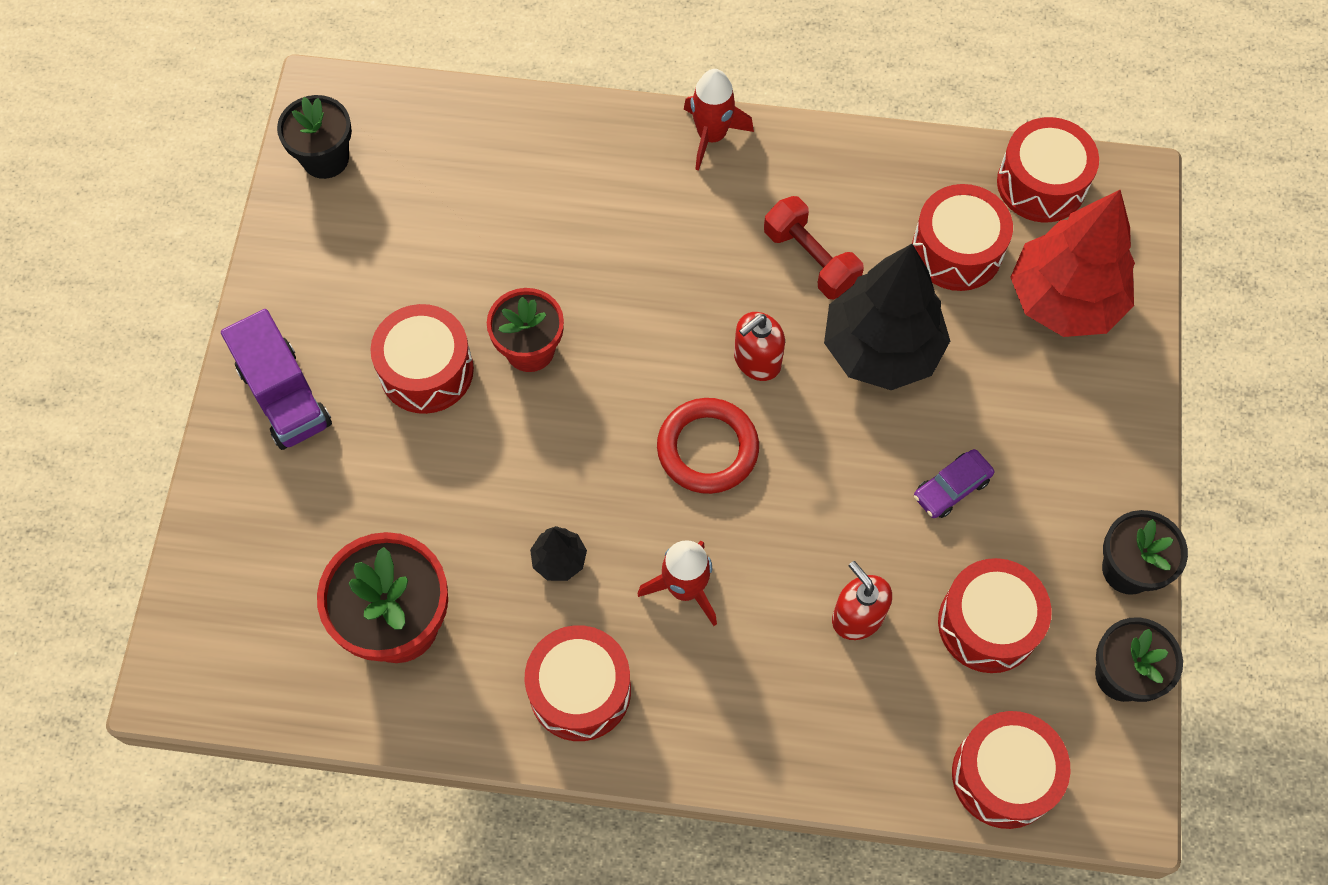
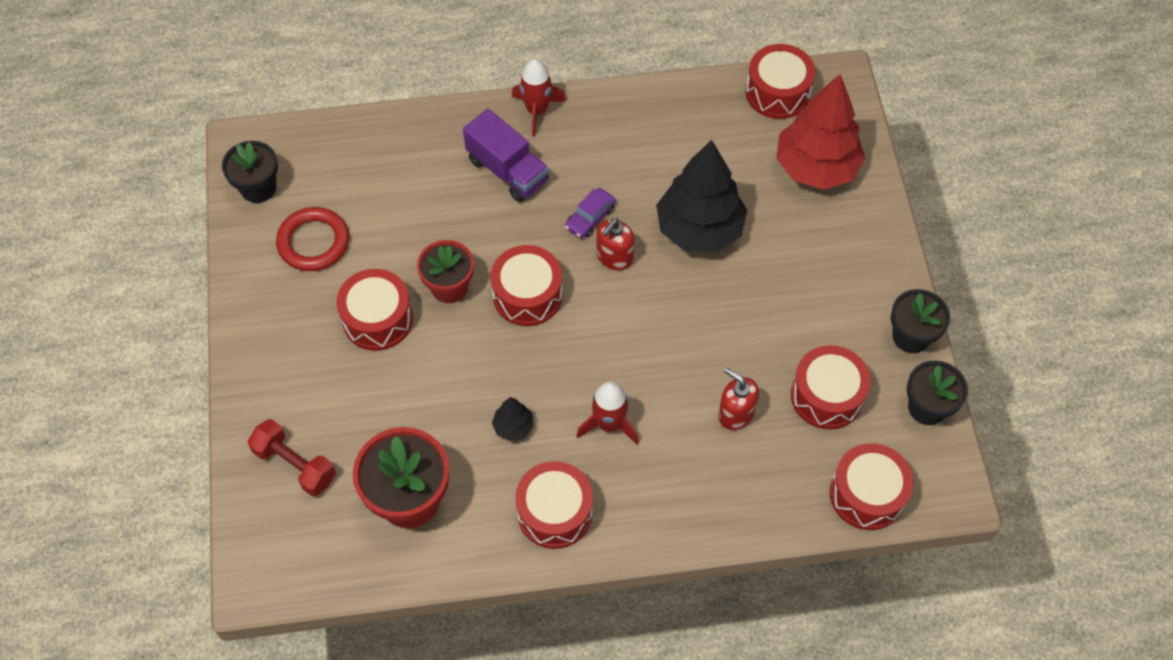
camera: 15 degrees left, 5 degrees down
purple truck [221,309,332,450] -> purple truck moved to [463,109,549,202]
red ring [657,398,759,494] -> red ring moved to [276,207,349,271]
red dumbbell [764,196,864,299] -> red dumbbell moved to [247,419,336,496]
red drum [912,184,1013,291] -> red drum moved to [491,245,563,326]
purple car [914,449,994,518] -> purple car moved to [565,188,616,238]

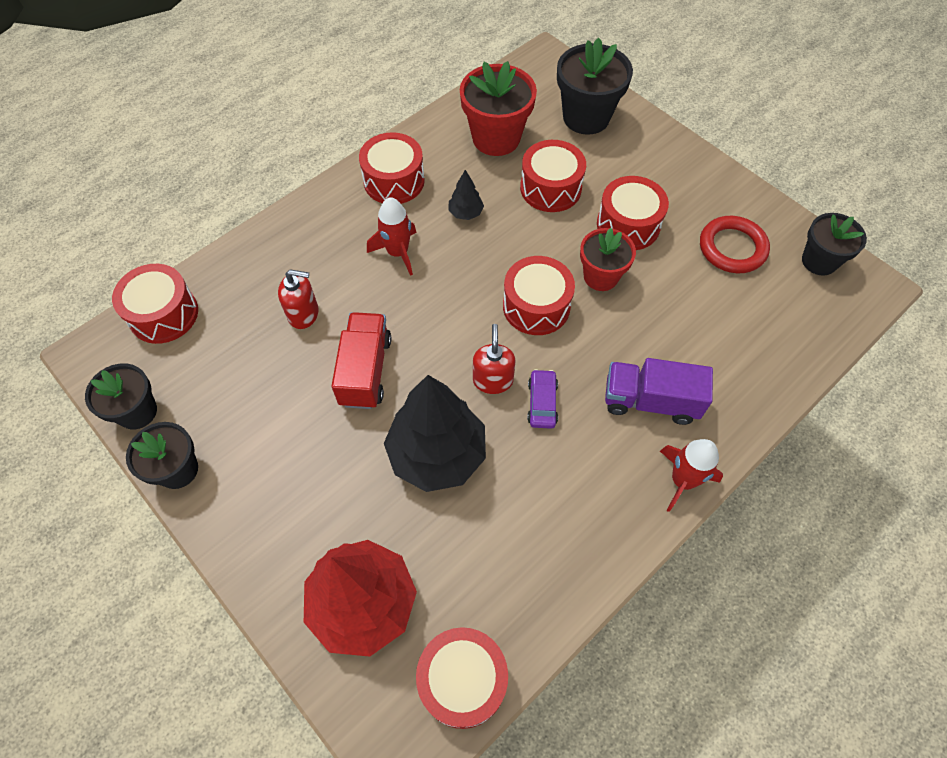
camera: 145 degrees right, 0 degrees up
red dumbbell [247,419,336,496] -> black flower pot [557,38,633,135]
red drum [791,345,871,429] -> red drum moved to [520,140,586,212]
none -> red truck [332,312,391,409]

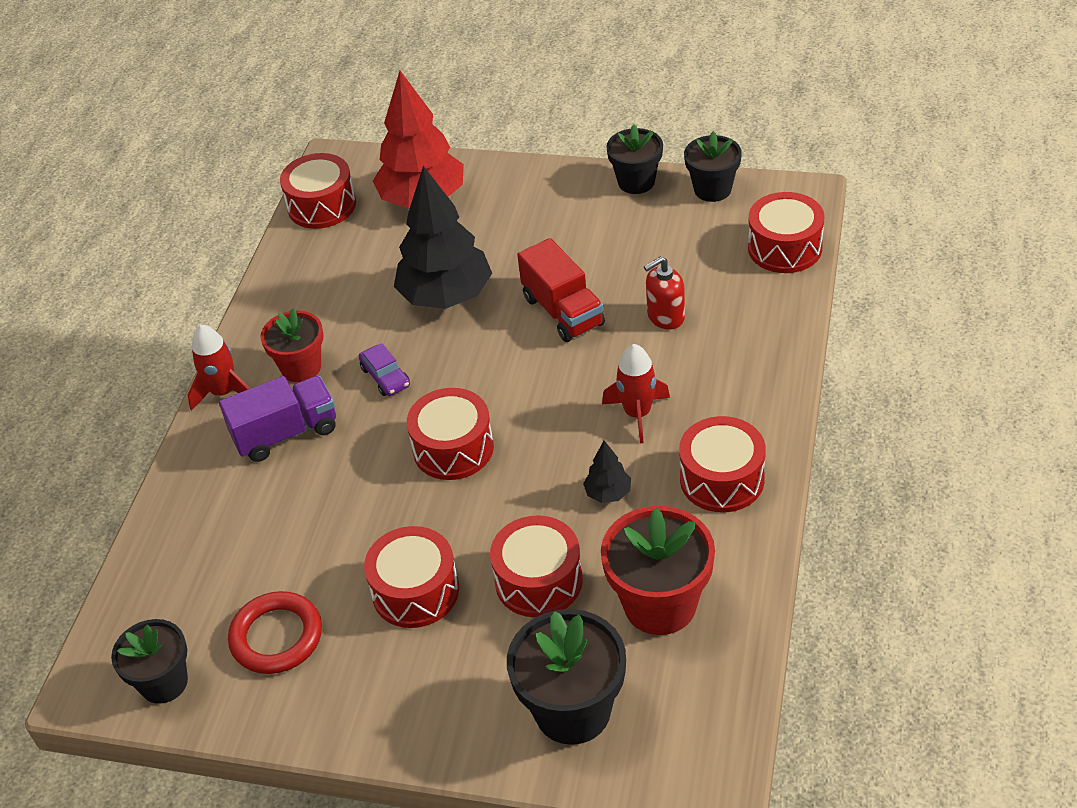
camera: 150 degrees right, 15 degrees down
red soap dispenser [473,324,516,394] -> none
red flower pot [580,228,636,291] -> red flower pot moved to [260,308,323,382]

